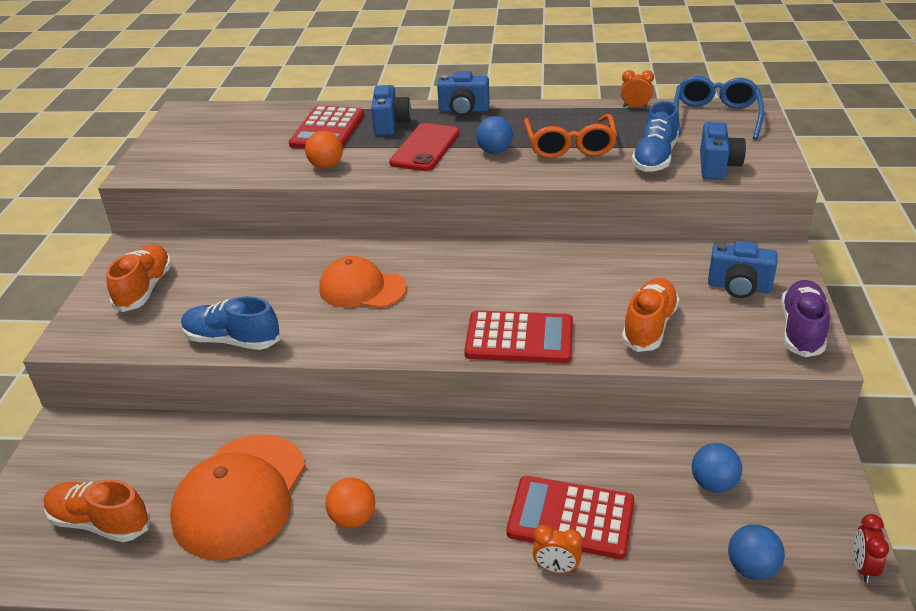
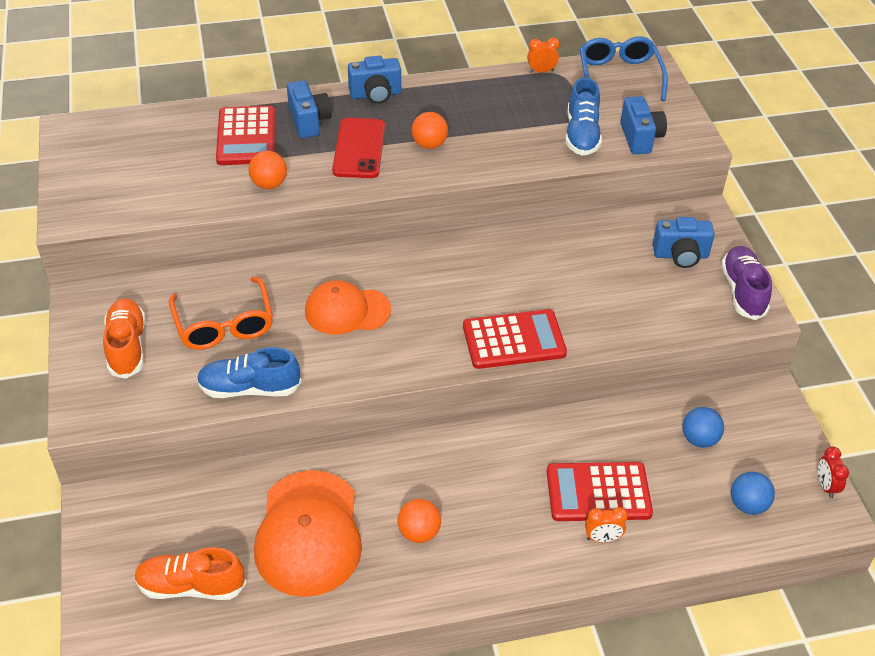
camera: 20 degrees left, 10 degrees up
blue ball [476,116,513,154] -> orange ball [412,112,448,149]
orange glasses [524,114,617,158] -> orange glasses moved to [169,277,273,350]
orange shoe [622,278,679,352] -> none

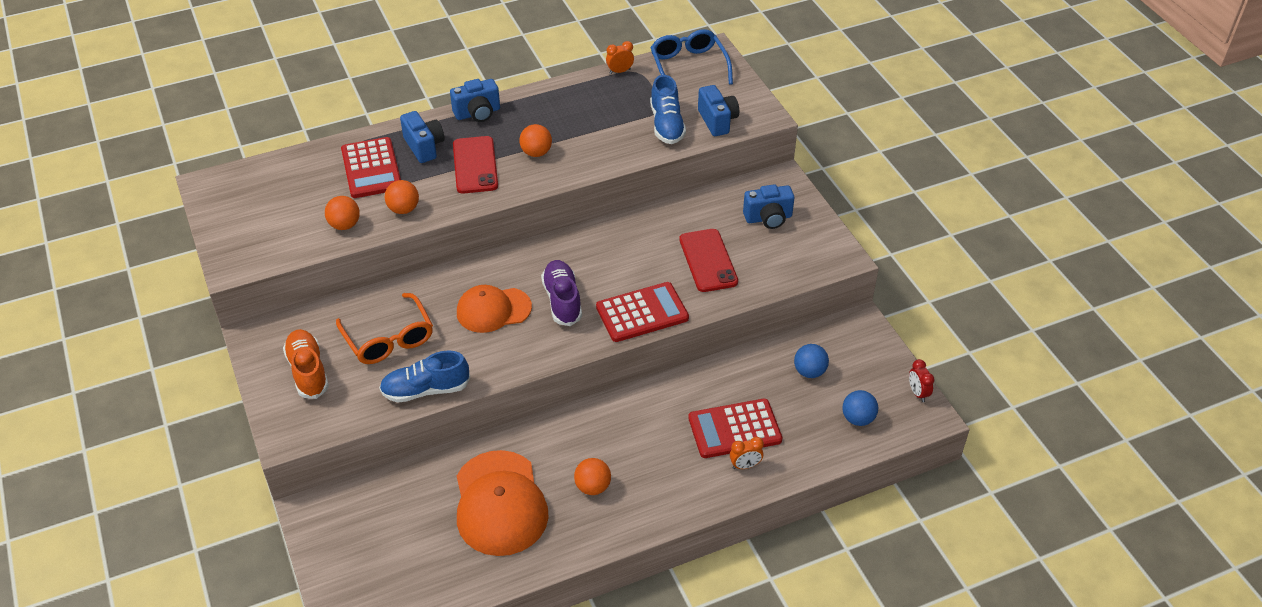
camera: 10 degrees left, 0 degrees up
orange shoe [134,547,246,600] -> none
purple shoe [721,246,772,320] -> purple shoe moved to [541,260,582,326]
none -> orange ball [325,196,360,230]
none -> red phone [679,229,738,292]

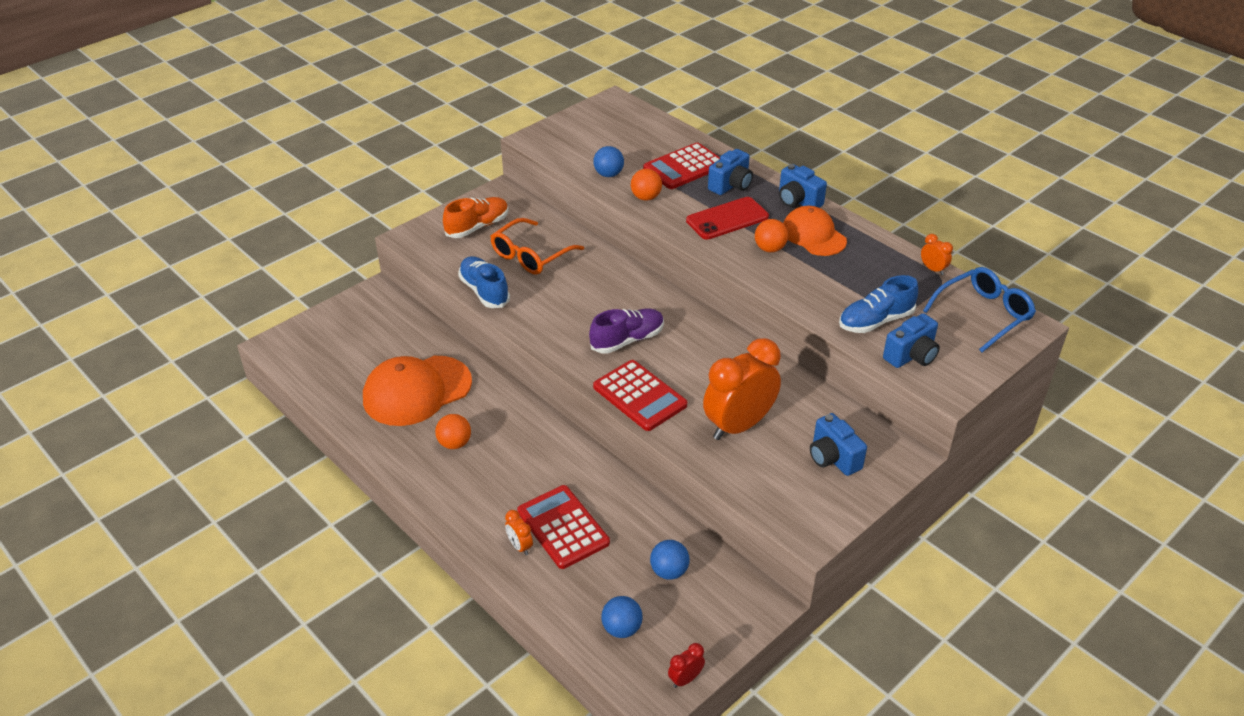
camera: 70 degrees right, 5 degrees down
orange ball [325,196,360,230] -> blue ball [593,146,624,177]
orange cap [457,285,532,333] -> orange cap moved to [783,206,847,256]
red phone [679,229,738,292] -> orange clock [703,338,781,440]

